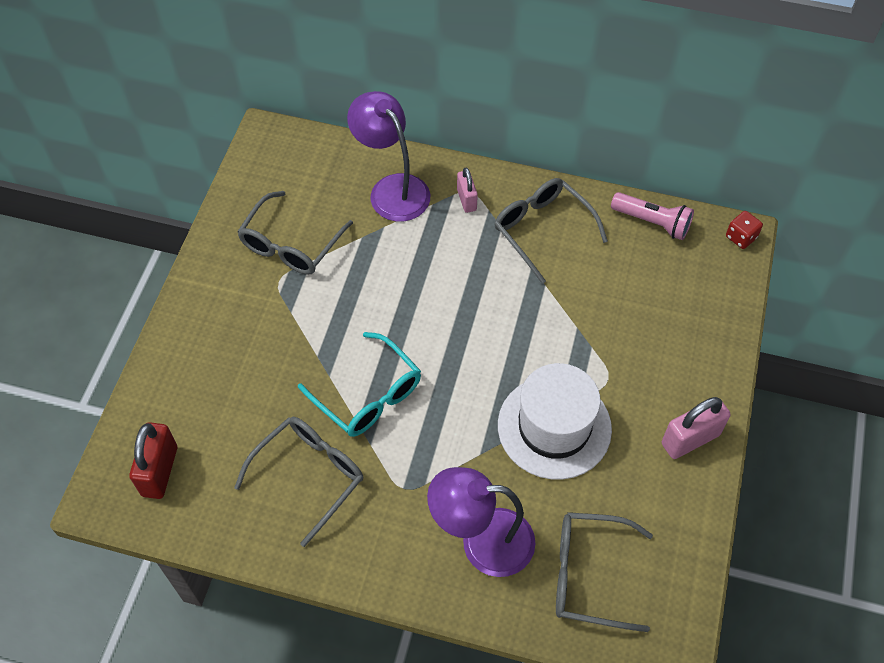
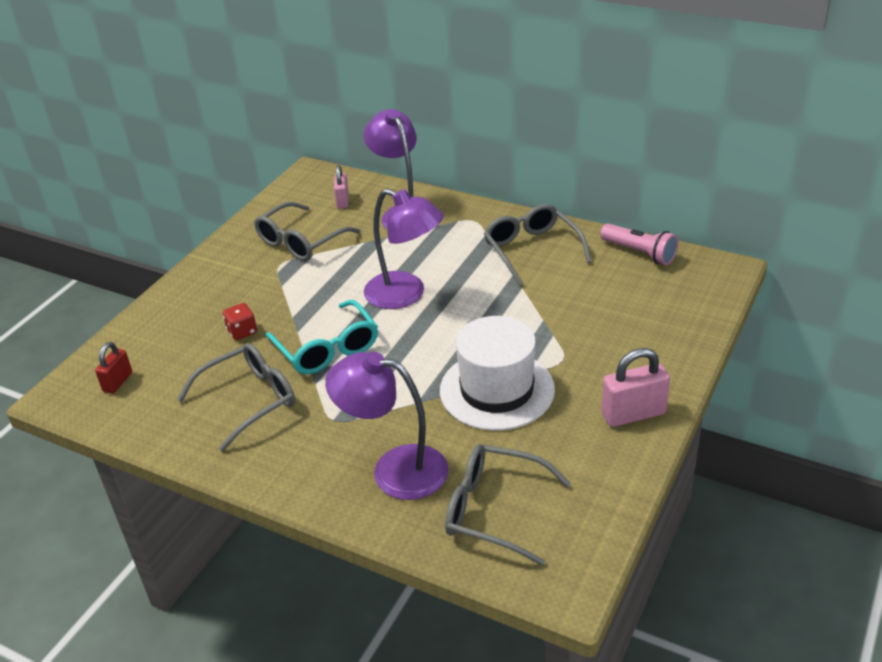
camera: 15 degrees right, 20 degrees down
red padlock [129,422,177,499] -> red padlock [95,342,132,394], size x0.62
pink padlock [457,168,478,213] -> pink padlock moved to [334,165,349,208]
red dice [726,211,763,249] -> red dice moved to [223,303,257,340]
none -> purple lamp [364,189,444,309]

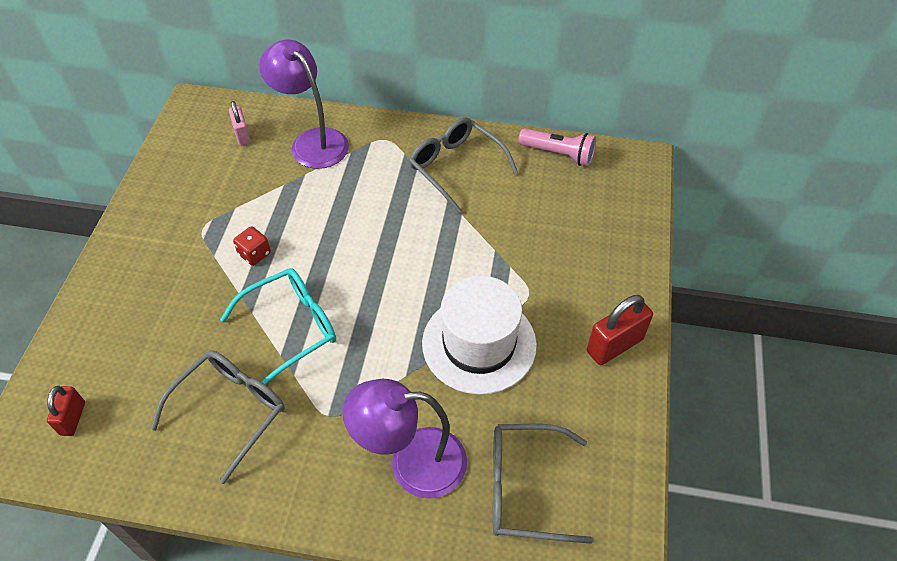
camera: 20 degrees left, 15 degrees up
red dice [223,303,257,340] -> red dice moved to [233,226,271,266]
grey glasses [254,202,360,261] -> none
turquoise glasses [265,300,378,374] -> turquoise glasses turned 75 degrees counterclockwise [220,268,336,385]
purple lamp [364,189,444,309] -> none
pink padlock [601,348,670,427] -> red padlock [587,295,653,365]

